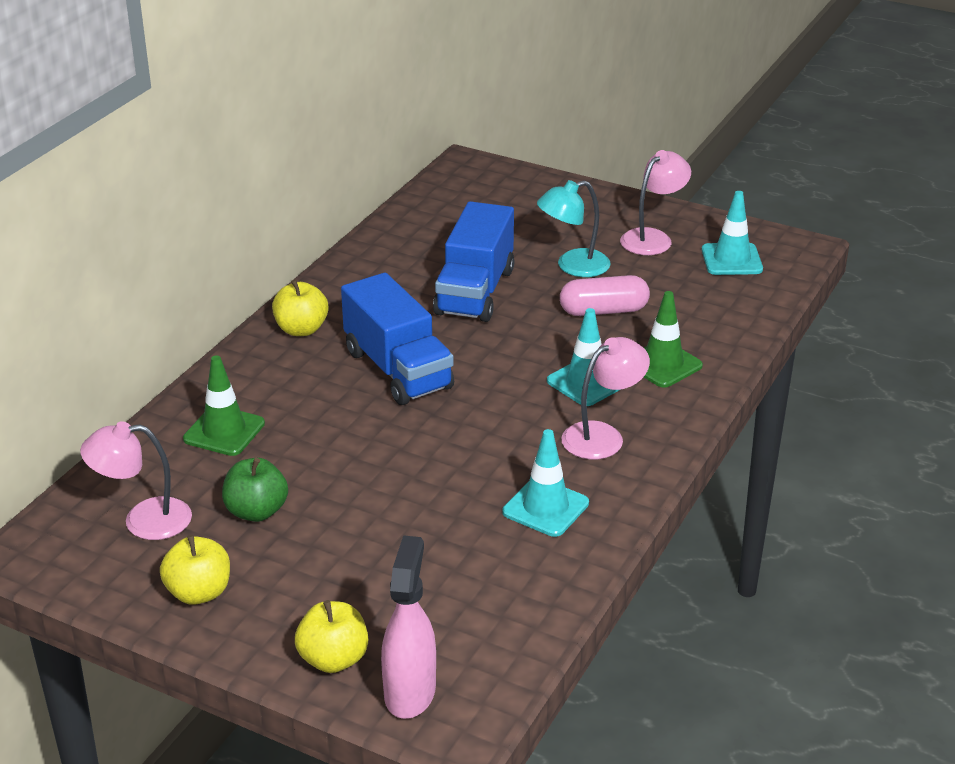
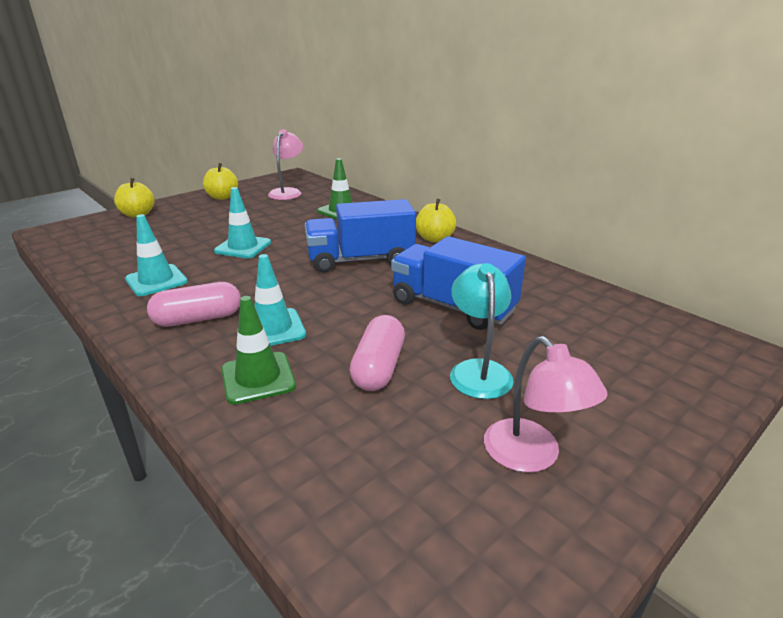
camera: 110 degrees right, 5 degrees down
green apple [222,458,288,522] -> none
pink spray bottle [381,535,436,719] -> none
pink lamp [561,337,650,459] -> pink capsule [147,282,241,327]
turquoise traffic cone [702,191,763,275] -> turquoise traffic cone moved to [214,187,271,258]

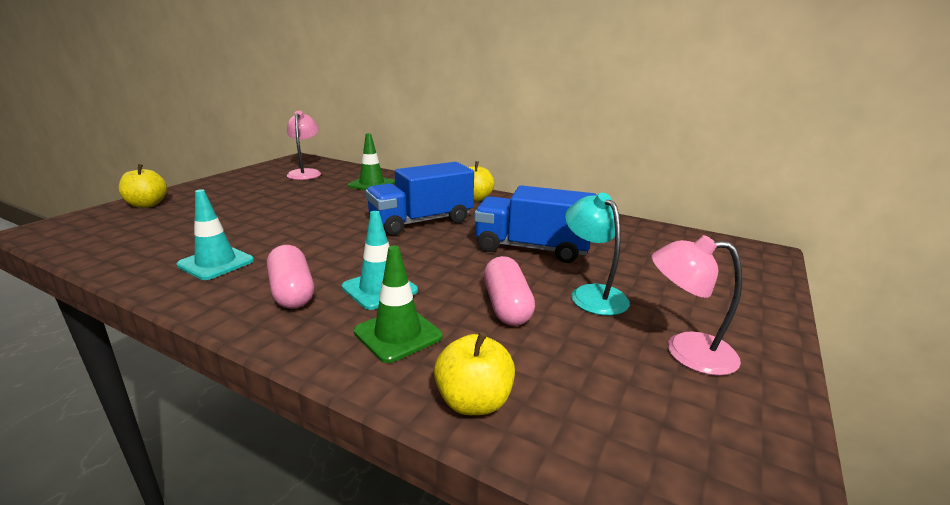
camera: 20 degrees left, 5 degrees down
pink capsule [147,282,241,327] -> pink capsule turned 75 degrees counterclockwise [267,245,314,309]
yellow apple [203,163,238,200] -> yellow apple moved to [434,332,515,415]
turquoise traffic cone [214,187,271,258] -> none
pink lamp [484,336,608,473] -> pink lamp turned 150 degrees clockwise [652,235,742,376]

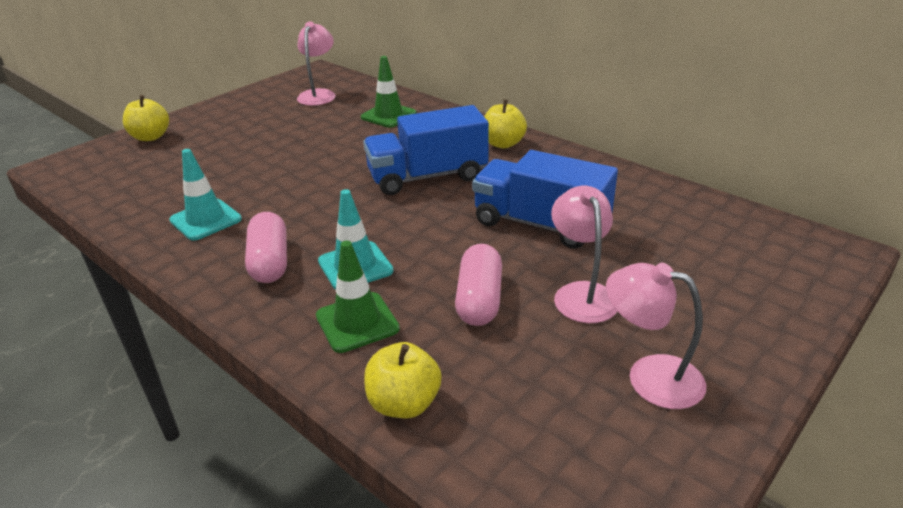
camera: 15 degrees right, 10 degrees up
turquoise lamp [565,193,630,316] -> pink lamp [551,186,617,323]

